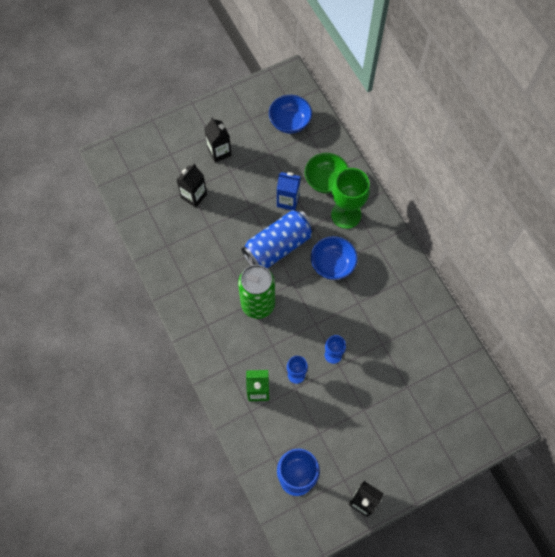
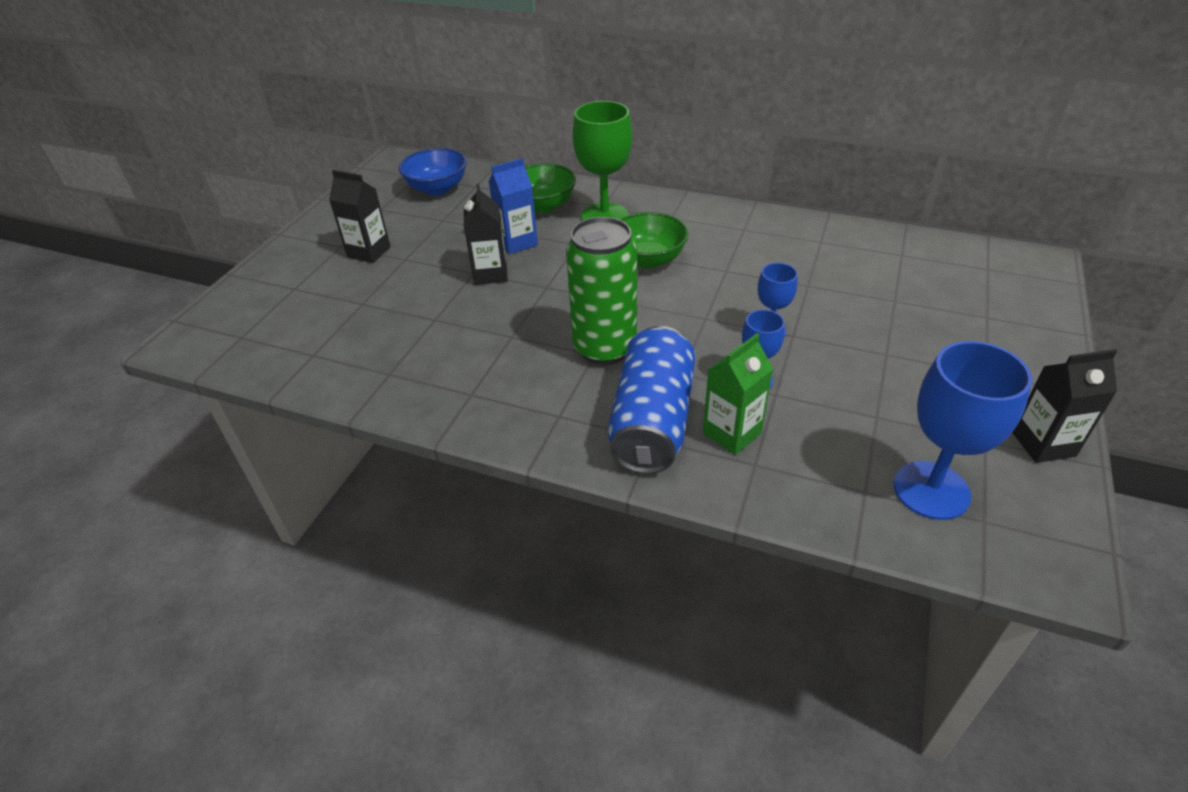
camera: 40 degrees left, 25 degrees down
black carton [176,164,207,208] -> black carton moved to [464,184,508,285]
blue can [241,210,314,268] -> blue can moved to [607,326,695,474]
blue bowl [311,236,358,280] -> green bowl [620,212,689,268]

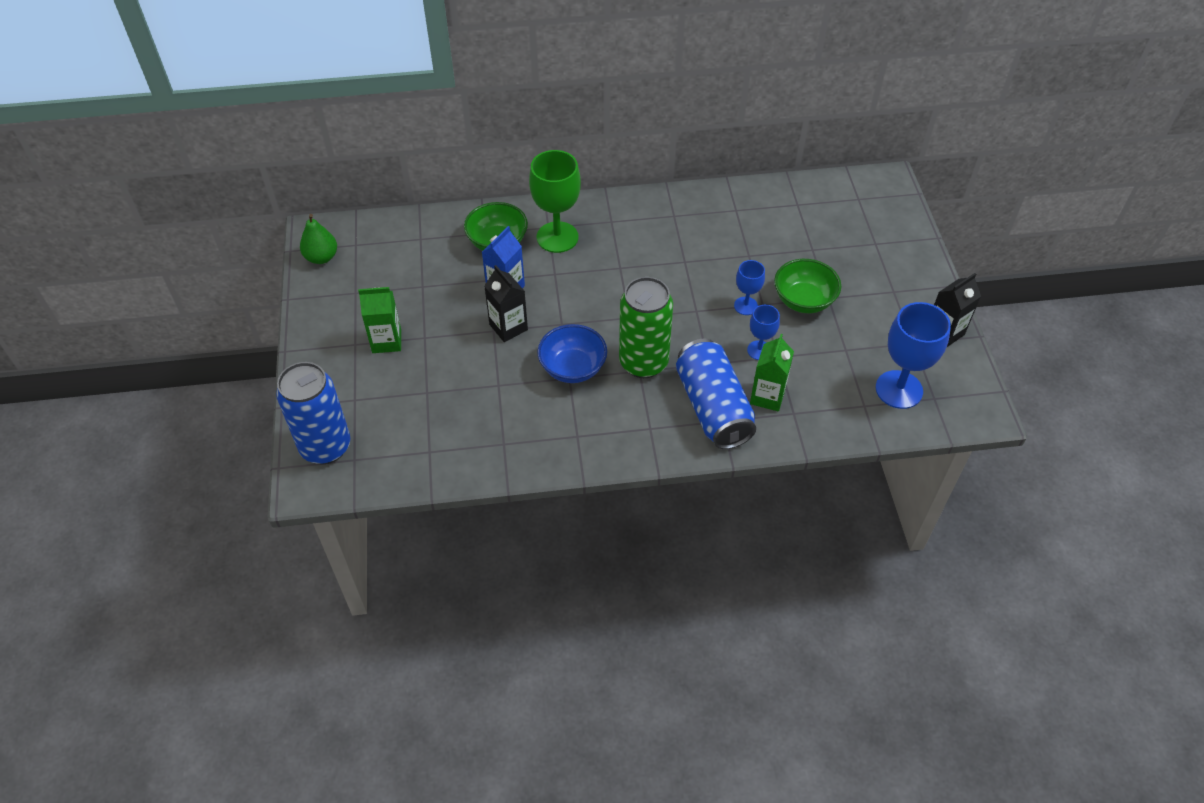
camera: 30 degrees left, 10 degrees up
black carton [329,170,391,263] -> green carton [358,287,401,353]
blue bowl [399,148,467,196] -> blue bowl moved to [537,324,607,383]
green bowl [620,212,689,268] -> green bowl moved to [774,259,841,313]
none -> blue can [276,362,350,464]
none -> green pear [300,214,337,264]

